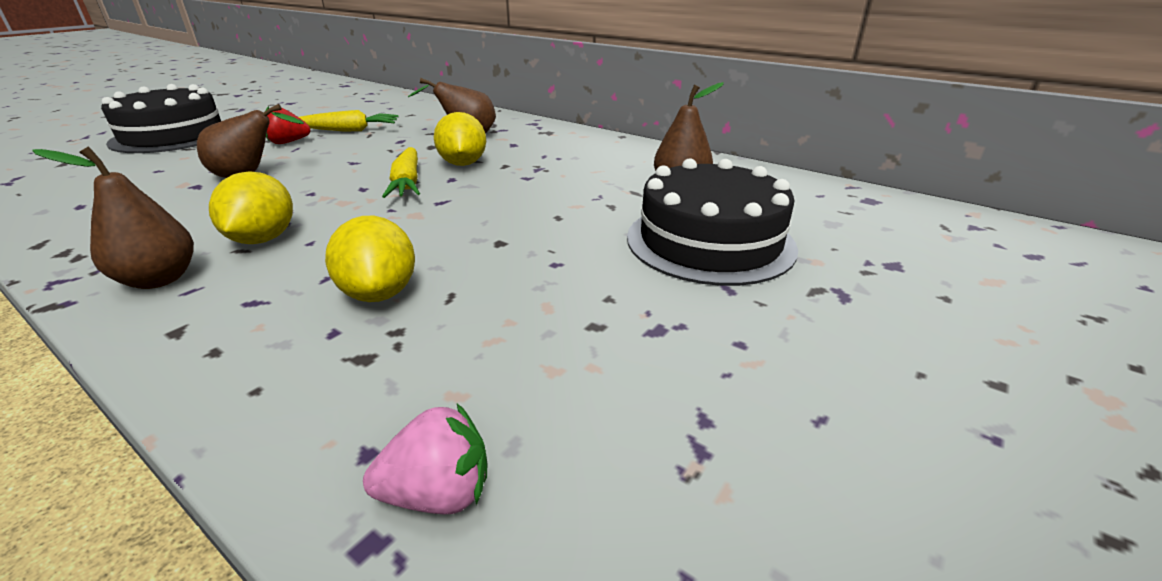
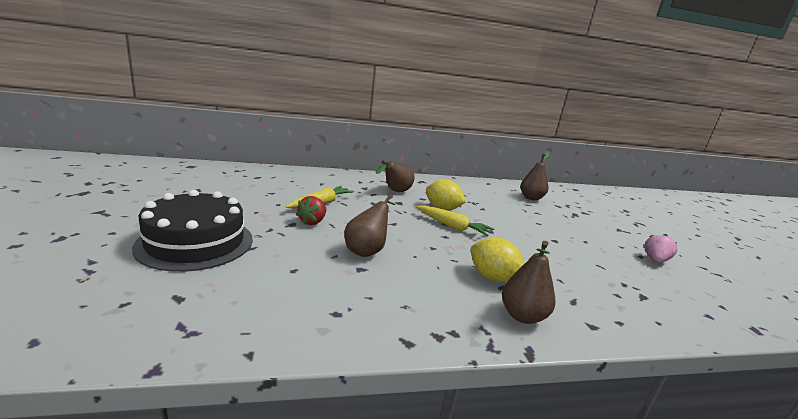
camera: 50 degrees left, 10 degrees down
yellow lemon [325,216,415,302] -> none
pink strawberry [363,404,488,514] -> pink strawberry moved to [644,234,678,263]
black cake [627,158,798,286] -> none

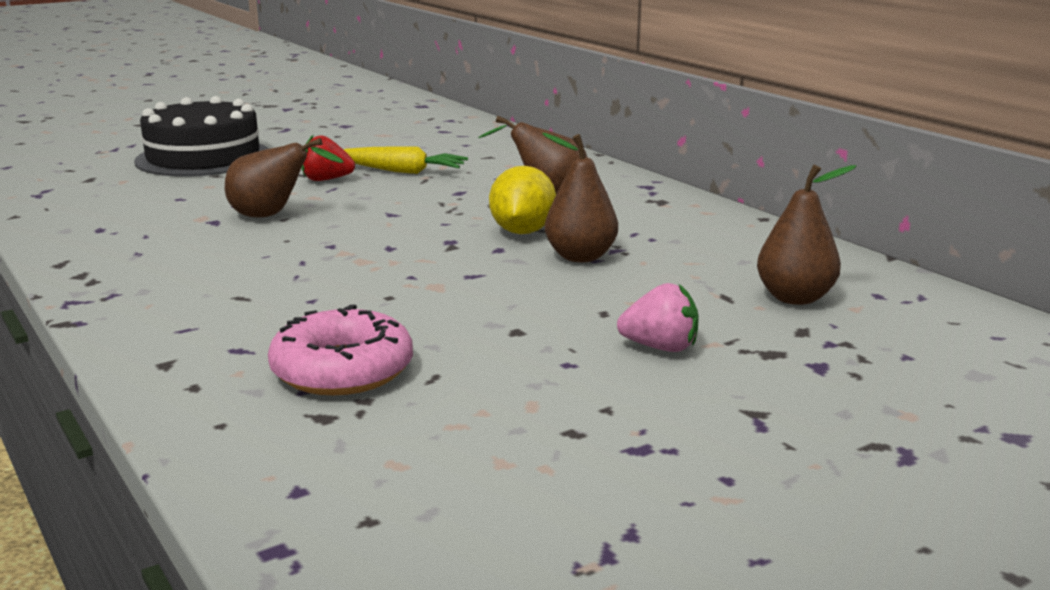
camera: 70 degrees right, 0 degrees up
yellow carrot [416,205,494,236] -> none
yellow lemon [471,237,525,282] -> none
brown pear [502,241,555,324] -> brown pear moved to [542,133,618,262]
pink strawberry [644,234,678,263] -> pink strawberry moved to [617,283,699,352]
none -> pink donut [268,304,413,395]

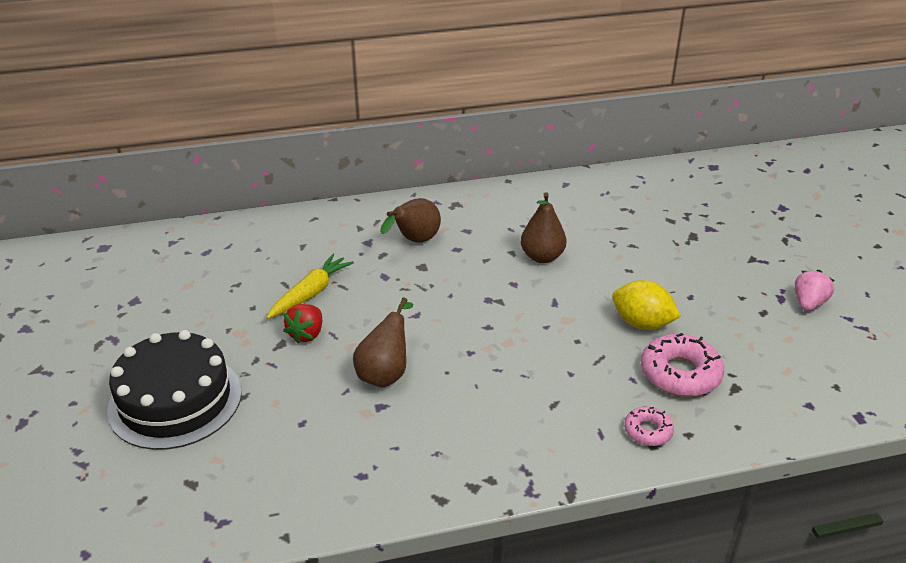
camera: 70 degrees left, 15 degrees up
yellow lemon [489,166,556,234] -> yellow lemon moved to [612,280,681,330]
pink strawberry [617,283,699,352] -> pink strawberry moved to [795,270,835,311]
brown pear [757,165,857,305] -> none
none -> pink donut [624,407,674,446]

